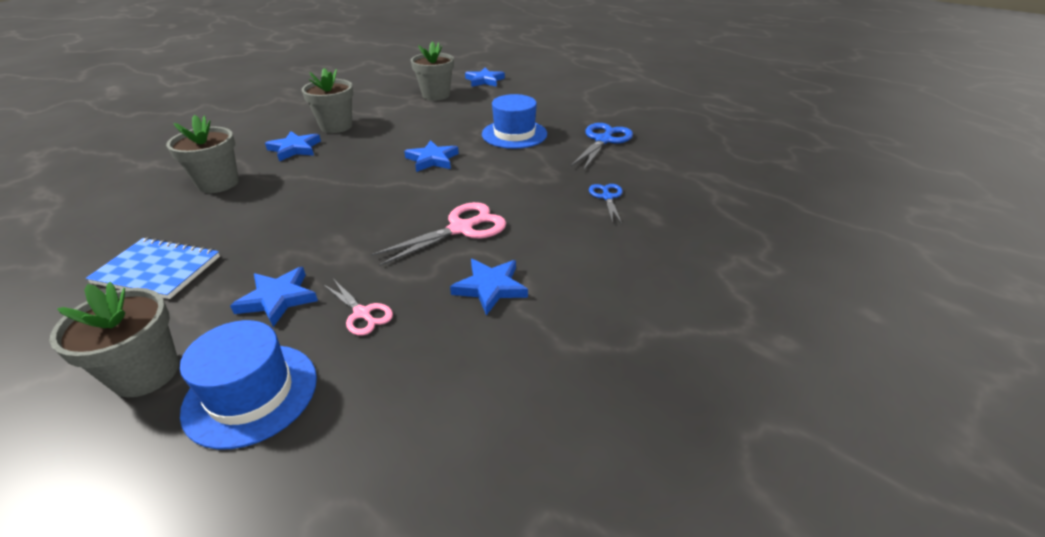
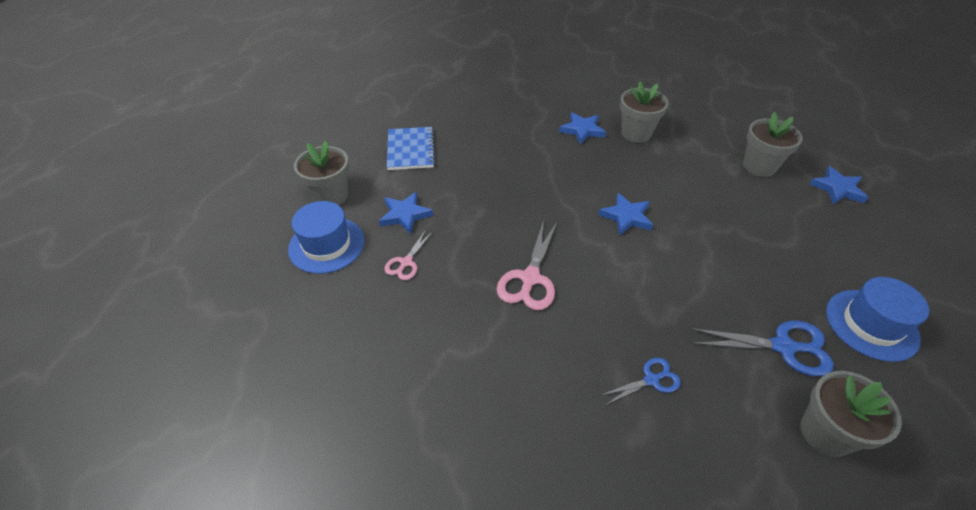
camera: 70 degrees right, 10 degrees up
grey flower pot [166,115,239,193] -> grey flower pot moved to [800,371,902,457]
pink scissors [371,202,506,266] -> pink scissors turned 75 degrees clockwise [497,220,557,310]
blue star [450,259,528,316] -> none
blue hat [482,94,547,149] -> blue hat moved to [826,277,929,362]

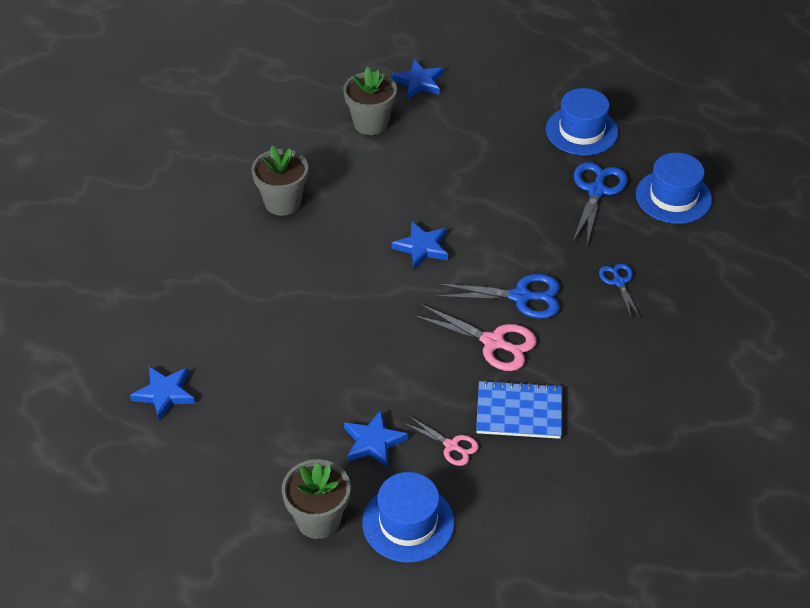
camera: 80 degrees left, 0 degrees up
blue notebook [387,127,435,170] -> blue notebook moved to [476,380,562,439]
blue star [559,112,606,145] -> blue star moved to [130,367,195,421]
grey flower pot [800,371,902,457] -> blue hat [636,153,712,224]
none -> blue scissors [436,274,560,319]

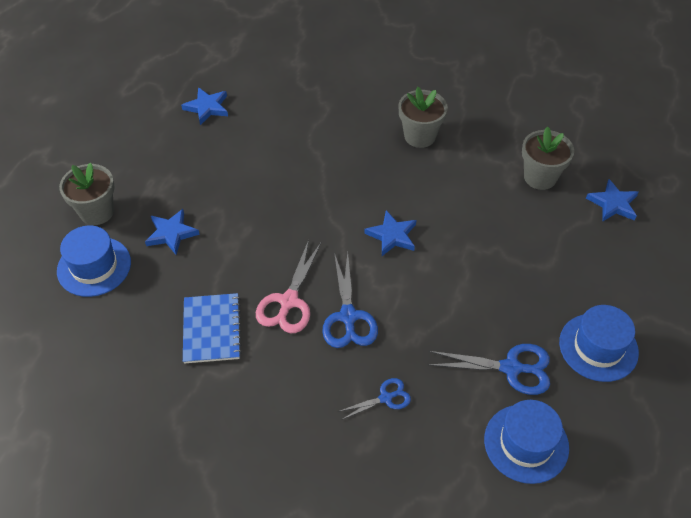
camera: 80 degrees right, 5 degrees up
pink scissors [404,416,479,466] -> none

